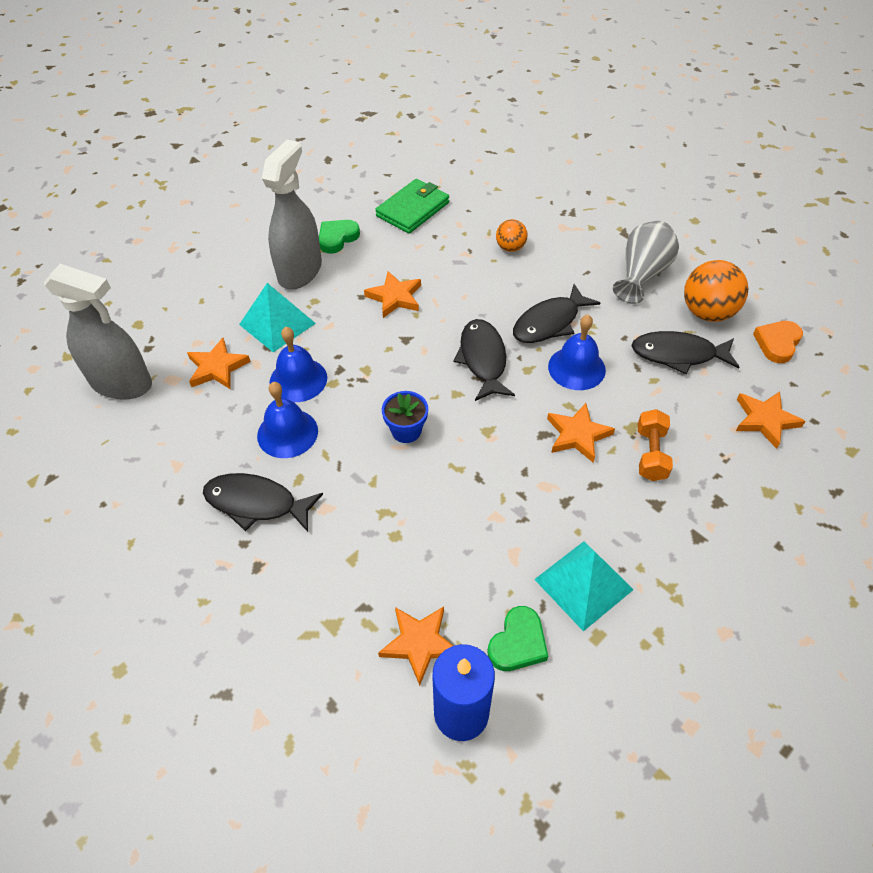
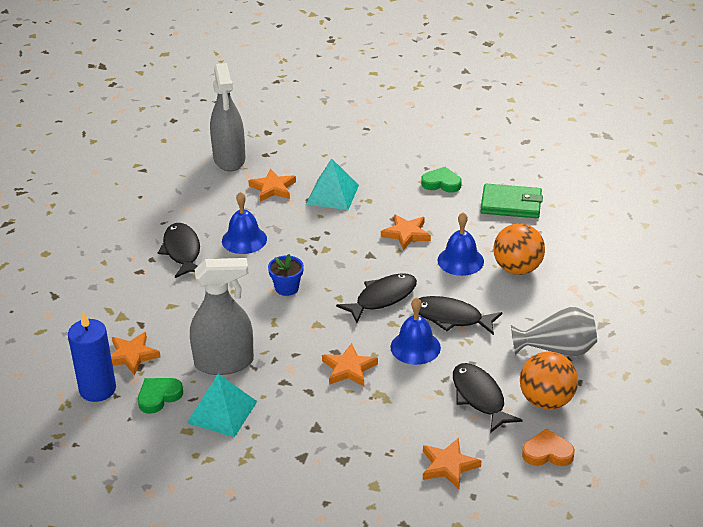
camera: 60 degrees right, 15 degrees down
grey spray bottle [262,140,322,289] -> grey spray bottle moved to [190,258,254,375]
blue bell [269,327,327,402] -> blue bell moved to [438,212,484,276]
green heart [487,606,548,671] -> green heart turned 135 degrees clockwise [138,378,183,414]
orange ball [496,219,528,252] -> orange ball [493,224,545,275], size x1.76
orange dumbbell [638,409,673,481] -> none

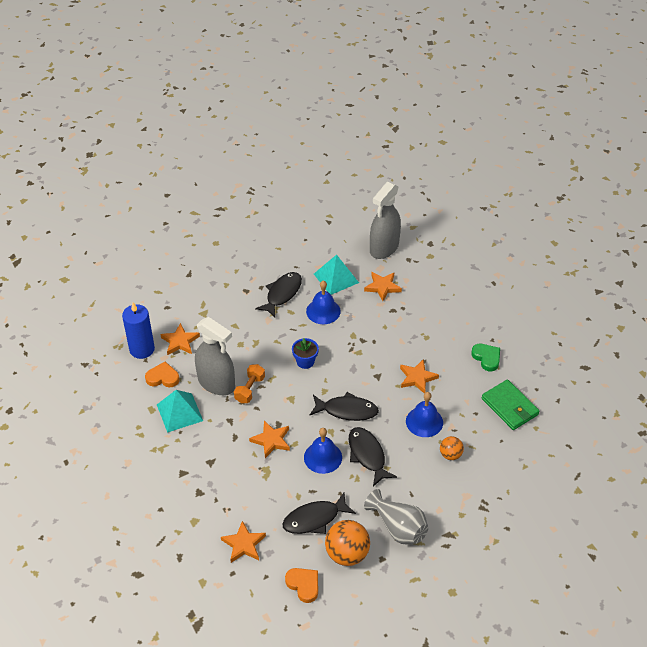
camera: 45 degrees right, 10 degrees up
green heart [138,378,183,414] -> orange heart [145,362,180,387]
turquoise pyramid [306,158,359,210] -> turquoise pyramid moved to [314,255,359,295]
black fish [453,363,523,433] -> black fish turned 135 degrees counterclockwise [282,493,356,534]
orange ball [493,224,545,275] -> orange ball [440,436,464,460], size x0.57
none -> orange dumbbell [234,364,265,403]

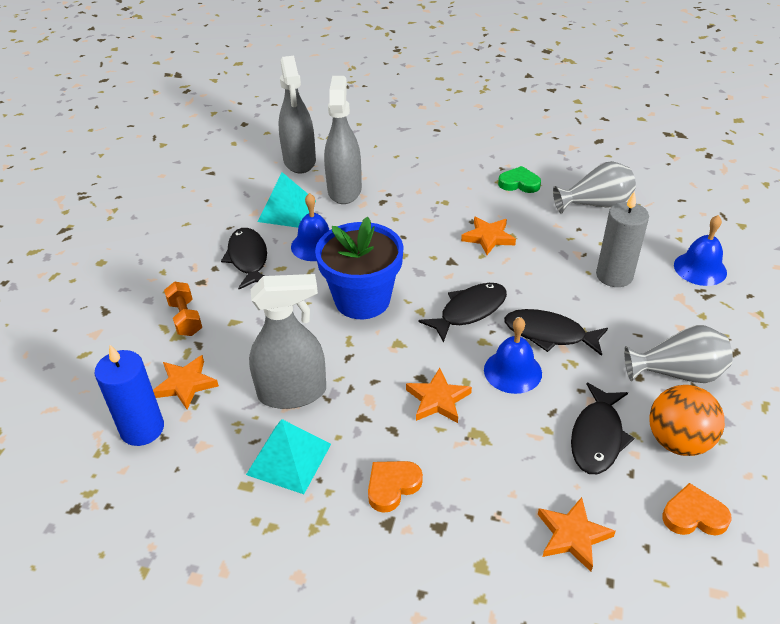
camera: 45 degrees left, 5 degrees down
orange heart [145,362,180,387] -> orange heart moved to [368,461,423,513]
orange dumbbell [234,364,265,403] -> orange dumbbell moved to [164,282,202,336]
blue flower pot [292,338,319,369] -> blue flower pot [315,217,404,319], size x2.14
orange star [364,272,402,301] -> grey spray bottle [324,76,362,204]
blue bell [406,392,443,437] -> blue bell moved to [674,215,727,286]
orange ball [440,436,464,460] -> grey candle [596,191,649,287]
green wallet [482,380,540,430] -> grey vase [553,161,636,214]

